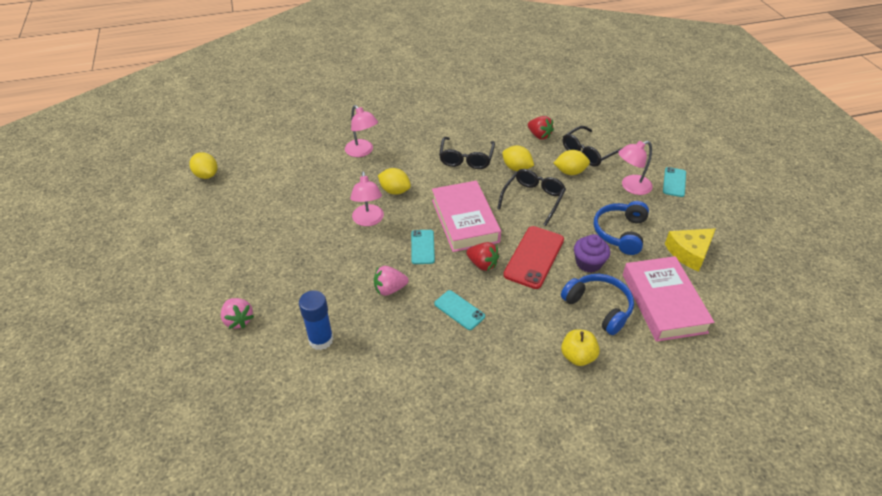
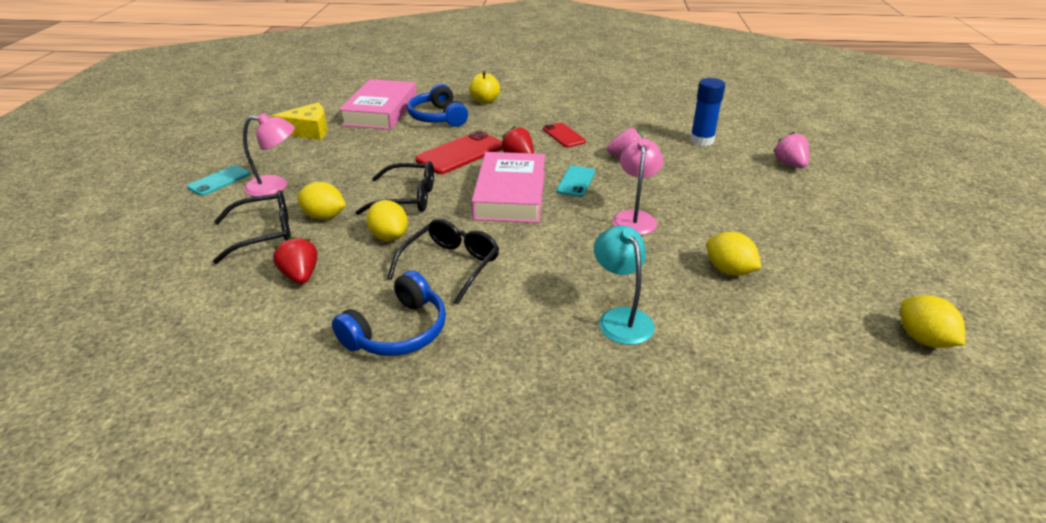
camera: 160 degrees left, 10 degrees down
pink lamp [345,105,378,157] -> turquoise lamp [594,225,655,345]
yellow lemon [378,168,411,195] -> yellow lemon moved to [707,232,762,276]
turquoise phone [434,290,485,330] -> red phone [543,123,586,147]
black glasses [497,169,566,226] -> black glasses turned 135 degrees counterclockwise [355,161,434,215]
purple cupcake [574,234,610,273] -> none
blue headphones [594,201,649,255] -> blue headphones moved to [332,270,446,356]

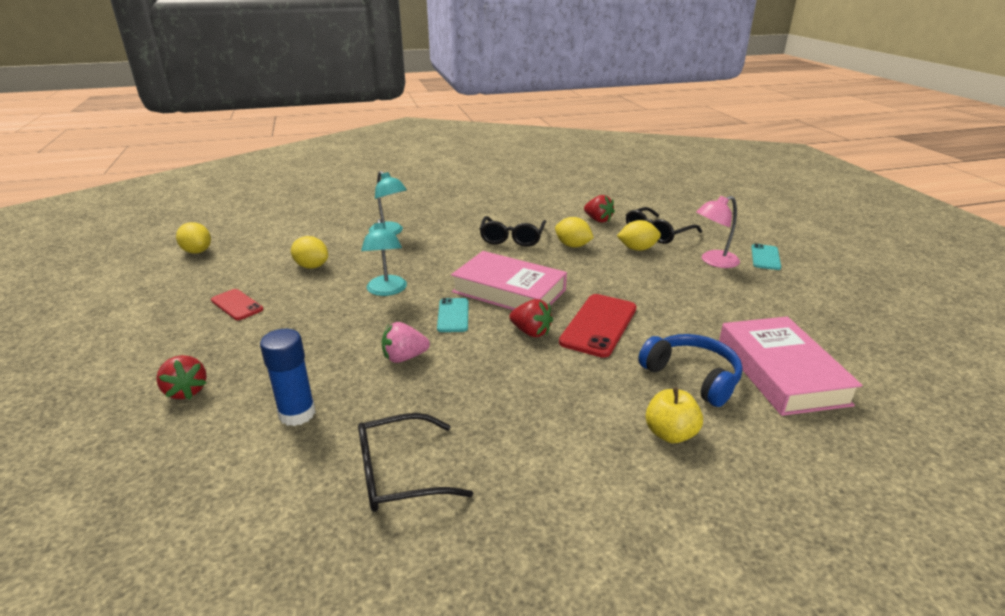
camera: 160 degrees right, 5 degrees down
yellow cheese [271,102,327,140] -> none
blue headphones [332,270,446,356] -> none
black glasses [355,161,434,215] -> black glasses moved to [358,413,473,512]
pink book [471,152,545,223] -> pink book turned 45 degrees counterclockwise [451,251,567,310]
red phone [543,123,586,147] -> red phone moved to [211,289,263,320]
pink lamp [612,138,663,235] -> turquoise lamp [361,219,407,296]
pink strawberry [773,132,809,168] -> red strawberry [156,355,207,399]

